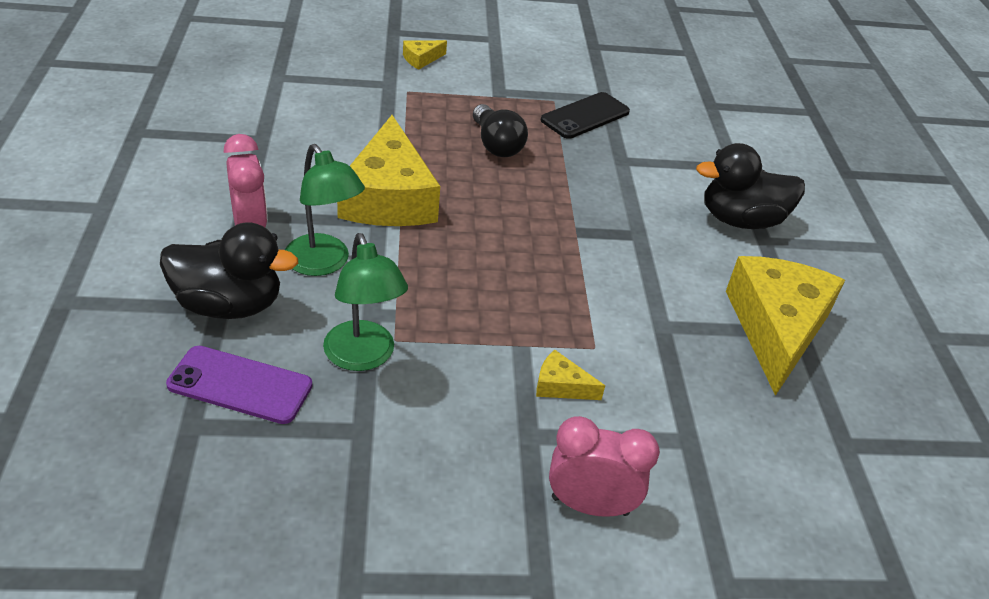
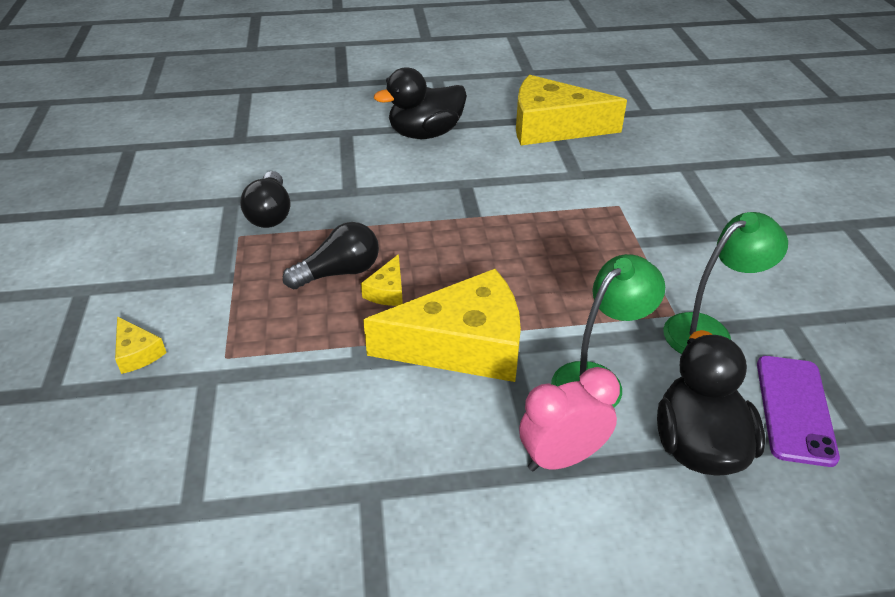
camera: 90 degrees left, 0 degrees up
yellow cheese [536,350,605,400] -> yellow cheese moved to [361,254,403,306]
black phone [541,92,630,139] -> black light bulb [240,171,290,228]
pink clock [549,416,660,517] -> none
black duck [696,143,805,229] -> black duck turned 75 degrees clockwise [374,67,467,139]

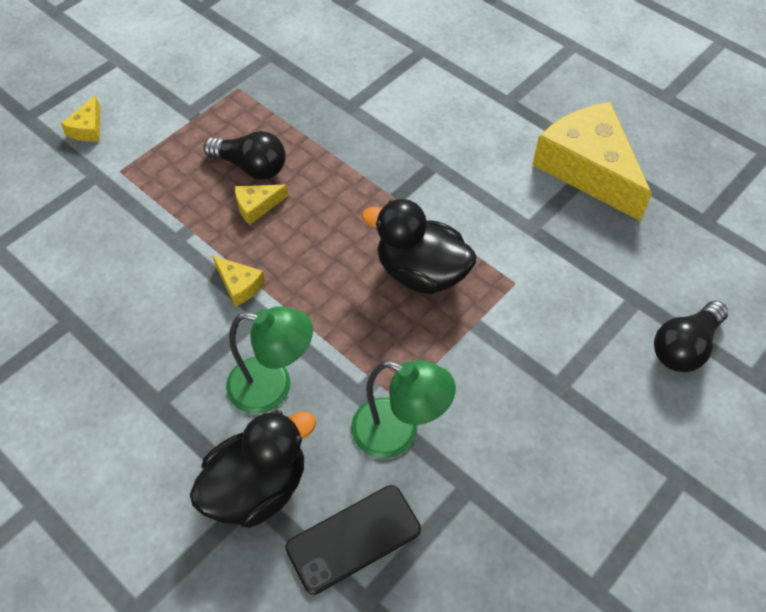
camera: 50 degrees right, 15 degrees up
black light bulb [240,171,290,228] -> black light bulb moved to [654,301,728,372]
yellow cheese [363,269,521,382] -> yellow cheese [213,256,265,307], size x0.41
black duck [374,67,467,139] -> black duck moved to [362,199,477,294]
pink clock [519,367,620,471] -> none
purple phone [757,356,840,467] -> black phone [285,485,421,595]

